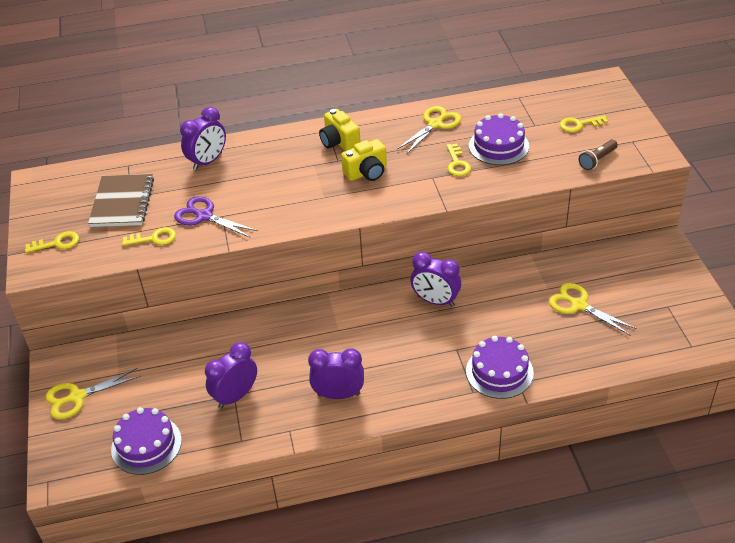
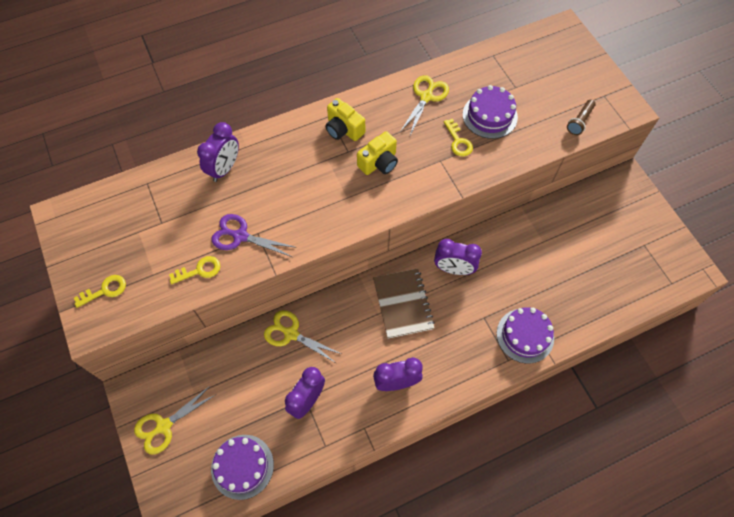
camera: 15 degrees left, 20 degrees up
brown notebook [88,174,154,227] -> brown notebook moved to [373,269,435,339]
yellow scissors [549,283,637,335] -> yellow scissors moved to [264,310,341,363]
yellow key [560,115,608,132] -> none

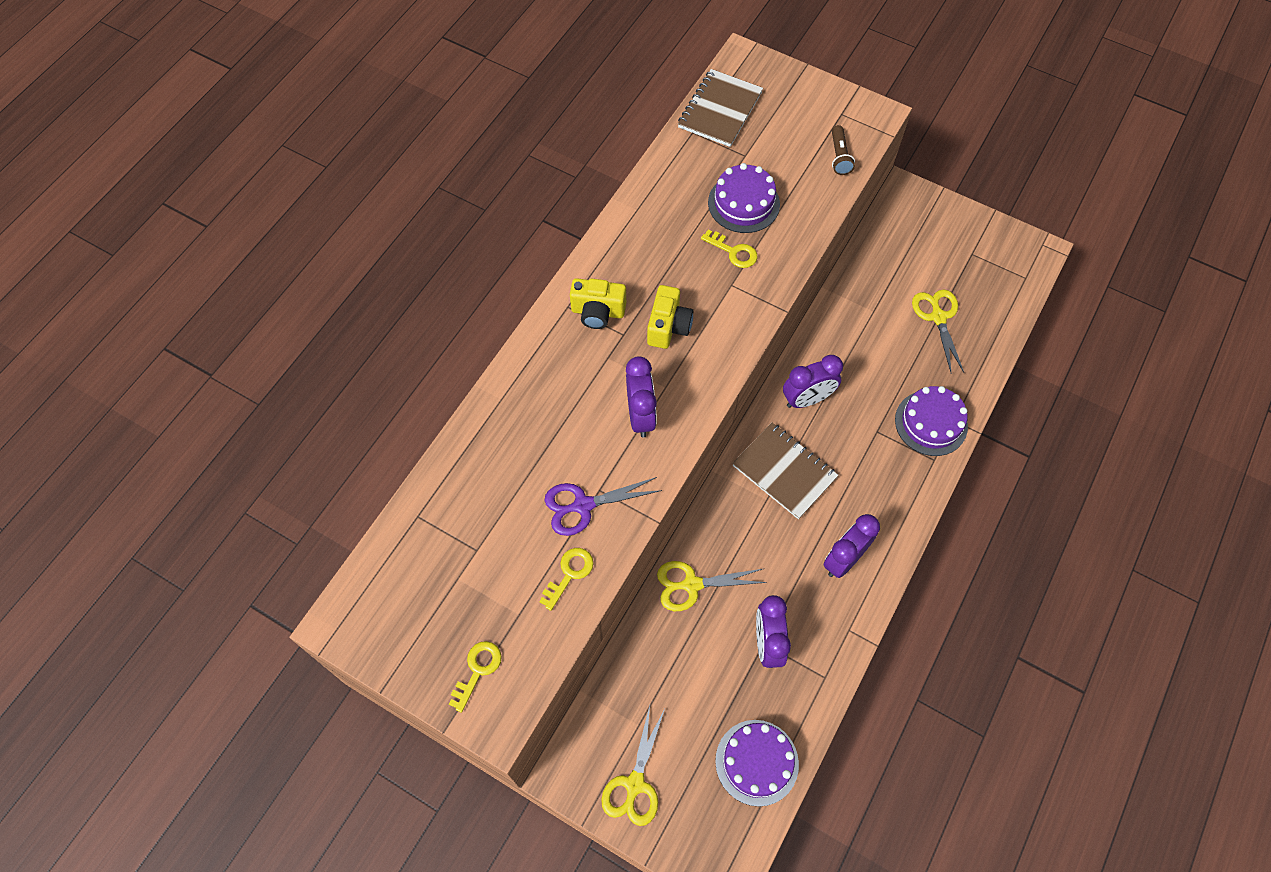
camera: 35 degrees left, 0 degrees up
purple clock [197,122,239,182] -> purple clock moved to [626,356,657,438]
yellow scissors [400,75,449,135] -> yellow scissors moved to [912,289,964,373]
none -> brown notebook [678,69,763,147]

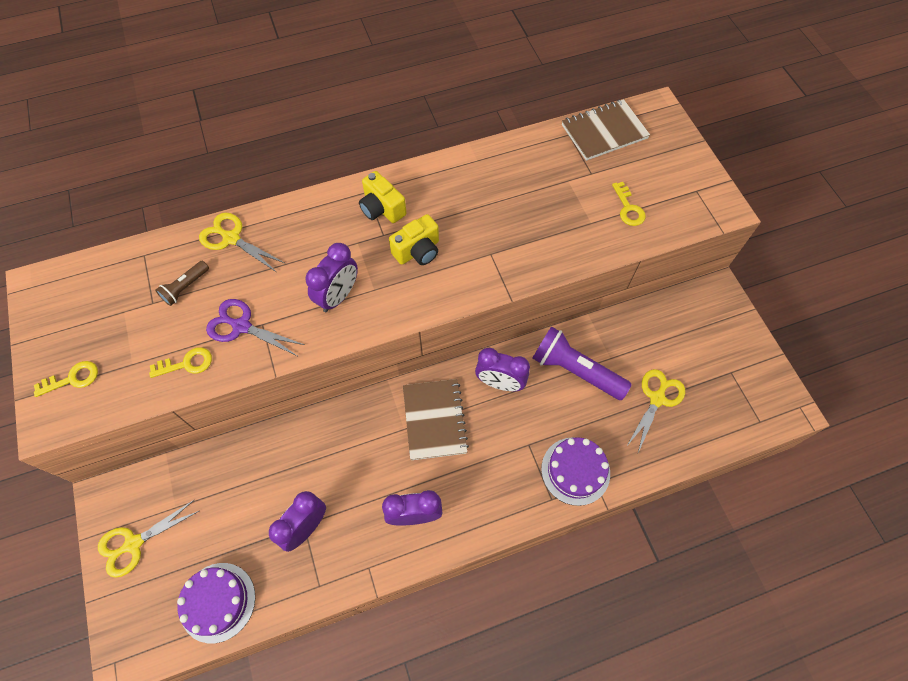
camera: 40 degrees right, 0 degrees up
yellow scissors [657,561,767,611] -> yellow scissors moved to [199,213,286,272]
yellow key [701,230,757,268] -> yellow key moved to [612,182,646,226]
purple cake [708,163,780,233] -> none
brown flashlight [832,125,855,175] -> brown flashlight moved to [155,261,209,306]
none -> purple flashlight [532,326,632,400]

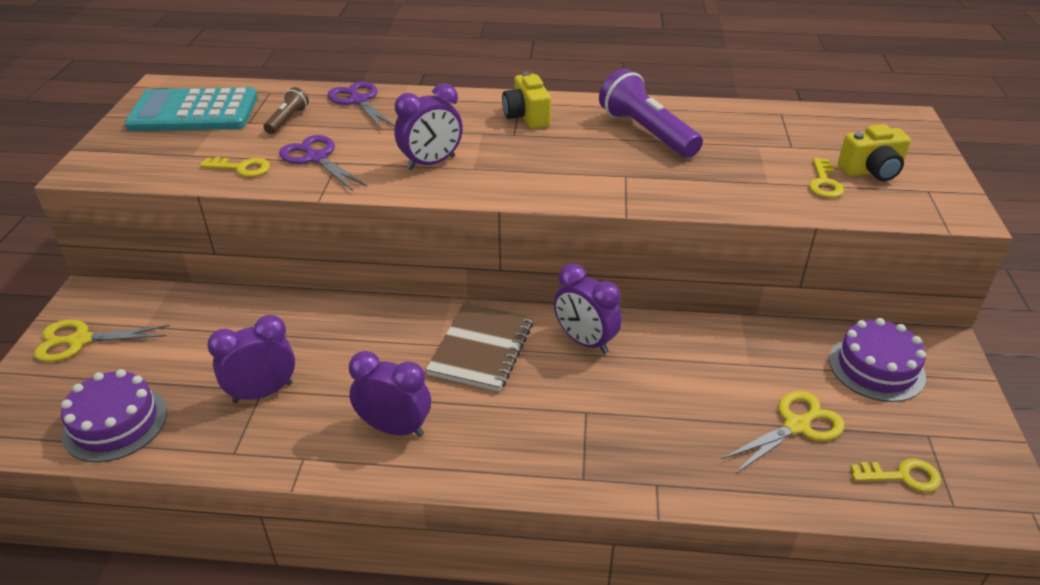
camera: 25 degrees right, 25 degrees down
yellow key [34,361,98,397] -> yellow key moved to [851,459,941,492]
brown flashlight [155,261,209,306] -> brown flashlight turned 135 degrees clockwise [264,87,309,134]
yellow scissors [199,213,286,272] -> purple scissors [328,81,395,130]
yellow camera [389,214,439,265] -> yellow camera moved to [838,124,911,181]
purple flashlight [532,326,632,400] -> purple flashlight moved to [599,69,703,158]
purple cake [541,437,610,506] -> purple cake moved to [829,318,926,402]
brown notebook [562,99,650,161] -> none
none -> turquoise calculator [124,87,258,131]

